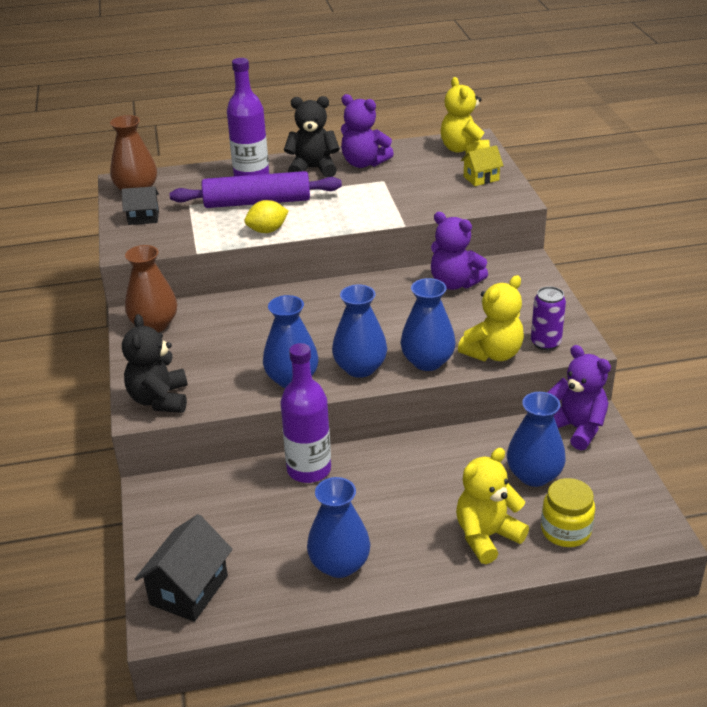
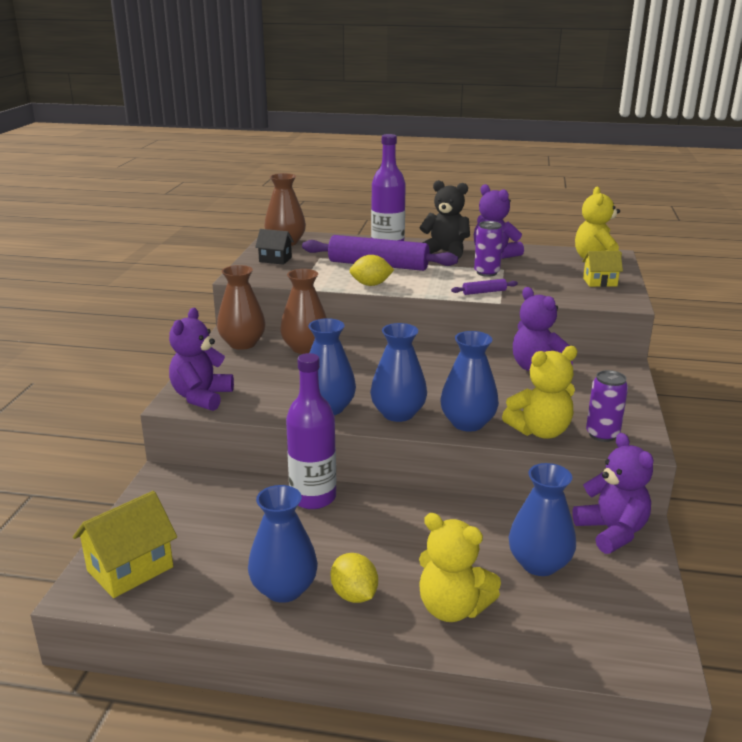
camera: 20 degrees right, 10 degrees down
black teddy bear [122,314,188,413] -> purple teddy bear [169,308,234,411]
black house [135,514,233,622] -> yellow house [73,491,177,598]
yellow teddy bear [456,448,529,564] -> yellow teddy bear turned 135 degrees counterclockwise [419,513,501,622]
yellow jar [541,478,595,547] -> none
none -> brown vase [280,269,327,354]
none -> yellow lemon [331,553,378,603]
none -> purple rolling pin [451,279,518,295]
none -> purple can [474,221,503,277]

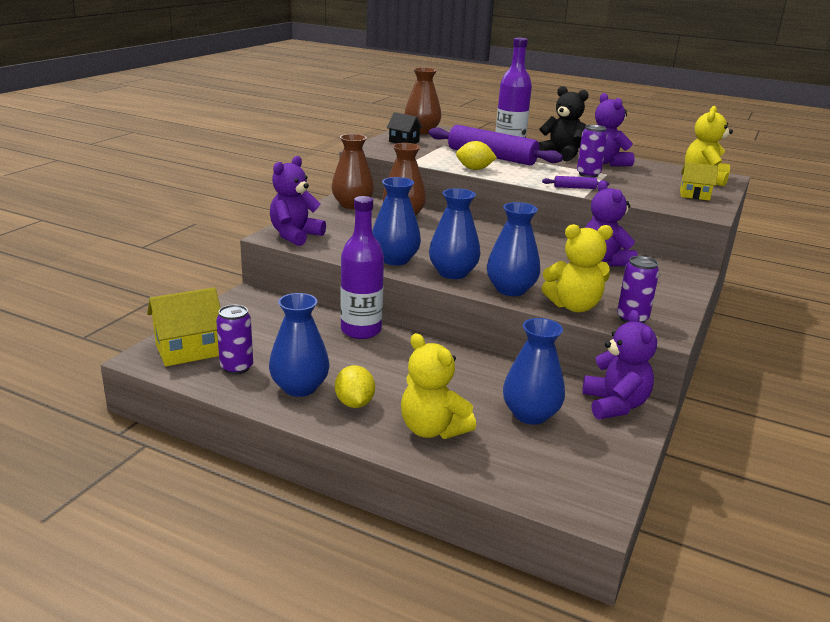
camera: 15 degrees right, 0 degrees up
none -> purple can [216,305,253,374]

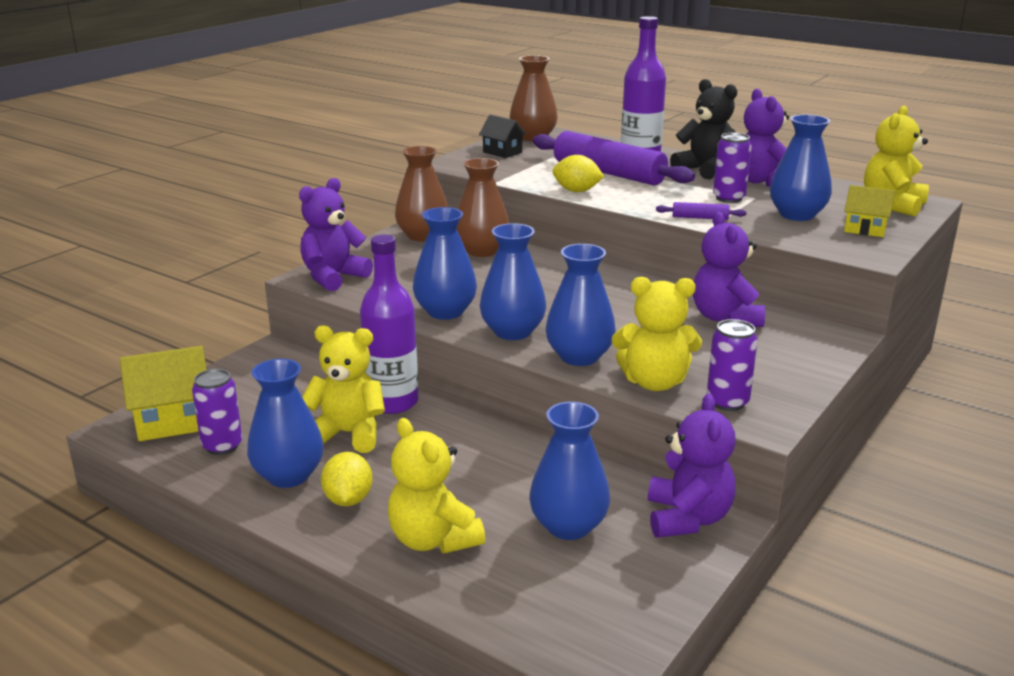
camera: 10 degrees right, 0 degrees up
none -> yellow teddy bear [302,325,385,453]
none -> blue vase [770,115,832,221]

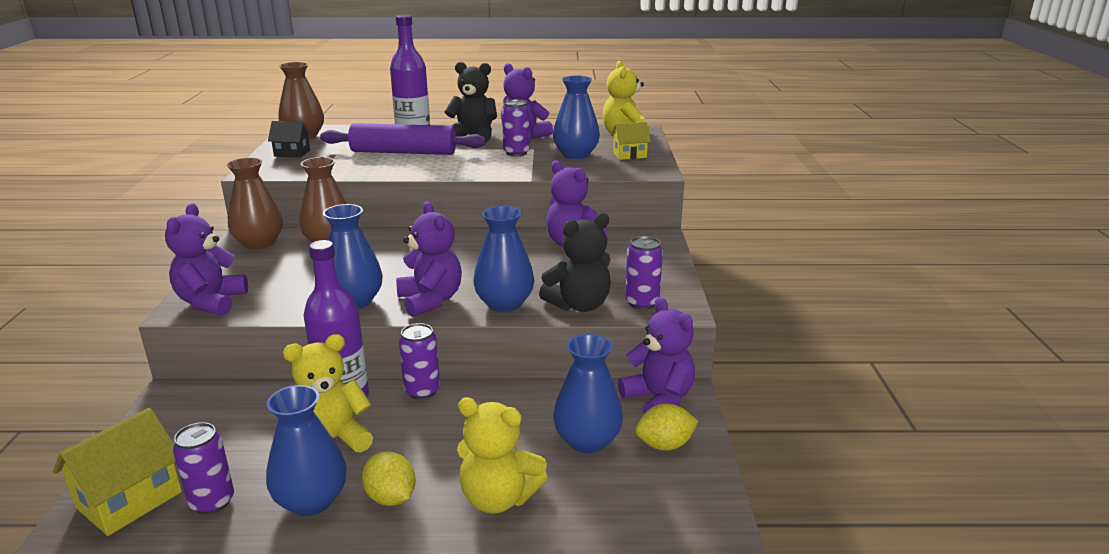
camera: 35 degrees left, 0 degrees up
blue vase [480,223,546,340] -> purple teddy bear [396,202,462,317]
yellow lemon [552,155,604,192] -> yellow lemon moved to [635,403,698,451]
yellow teddy bear [612,277,702,391] -> black teddy bear [539,213,611,312]
purple rolling pin [656,202,746,220] -> none
none -> purple can [399,323,440,400]

